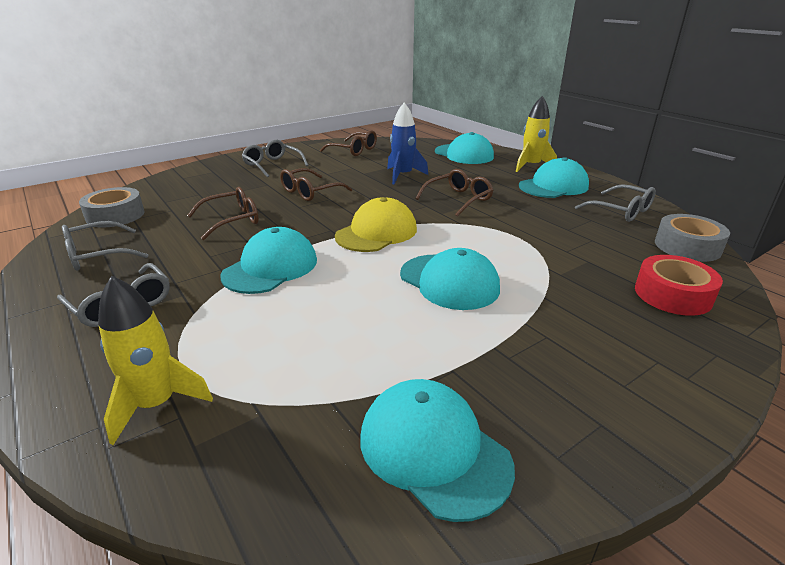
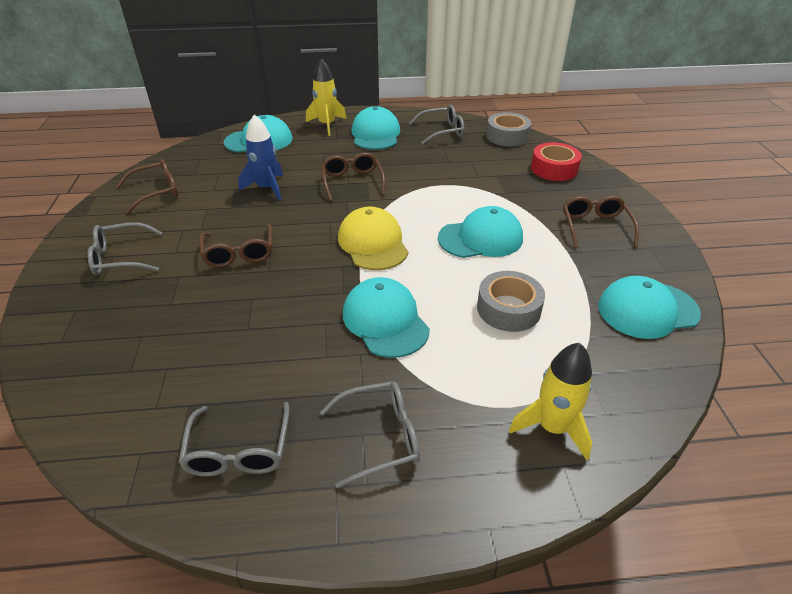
camera: 60 degrees left, 10 degrees up
grey tape [79,187,145,227] -> grey tape moved to [477,271,545,332]
brown glasses [187,187,259,240] -> brown glasses moved to [563,196,639,248]

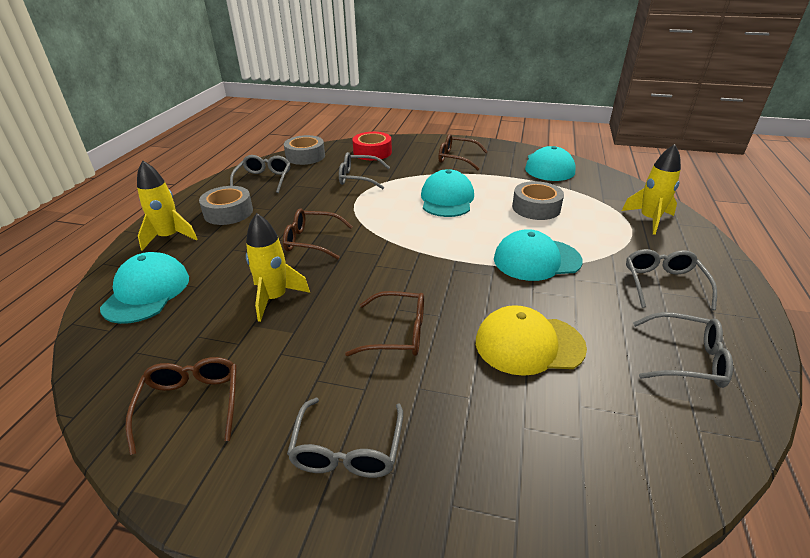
camera: 70 degrees left, 5 degrees down
blue rocket [238,114,283,201] -> yellow rocket [246,213,310,322]
yellow cap [338,207,408,270] -> yellow cap moved to [476,305,587,376]
turquoise cap [351,106,400,150] -> grey tape [199,186,253,225]
none -> grey glasses [339,152,390,189]

